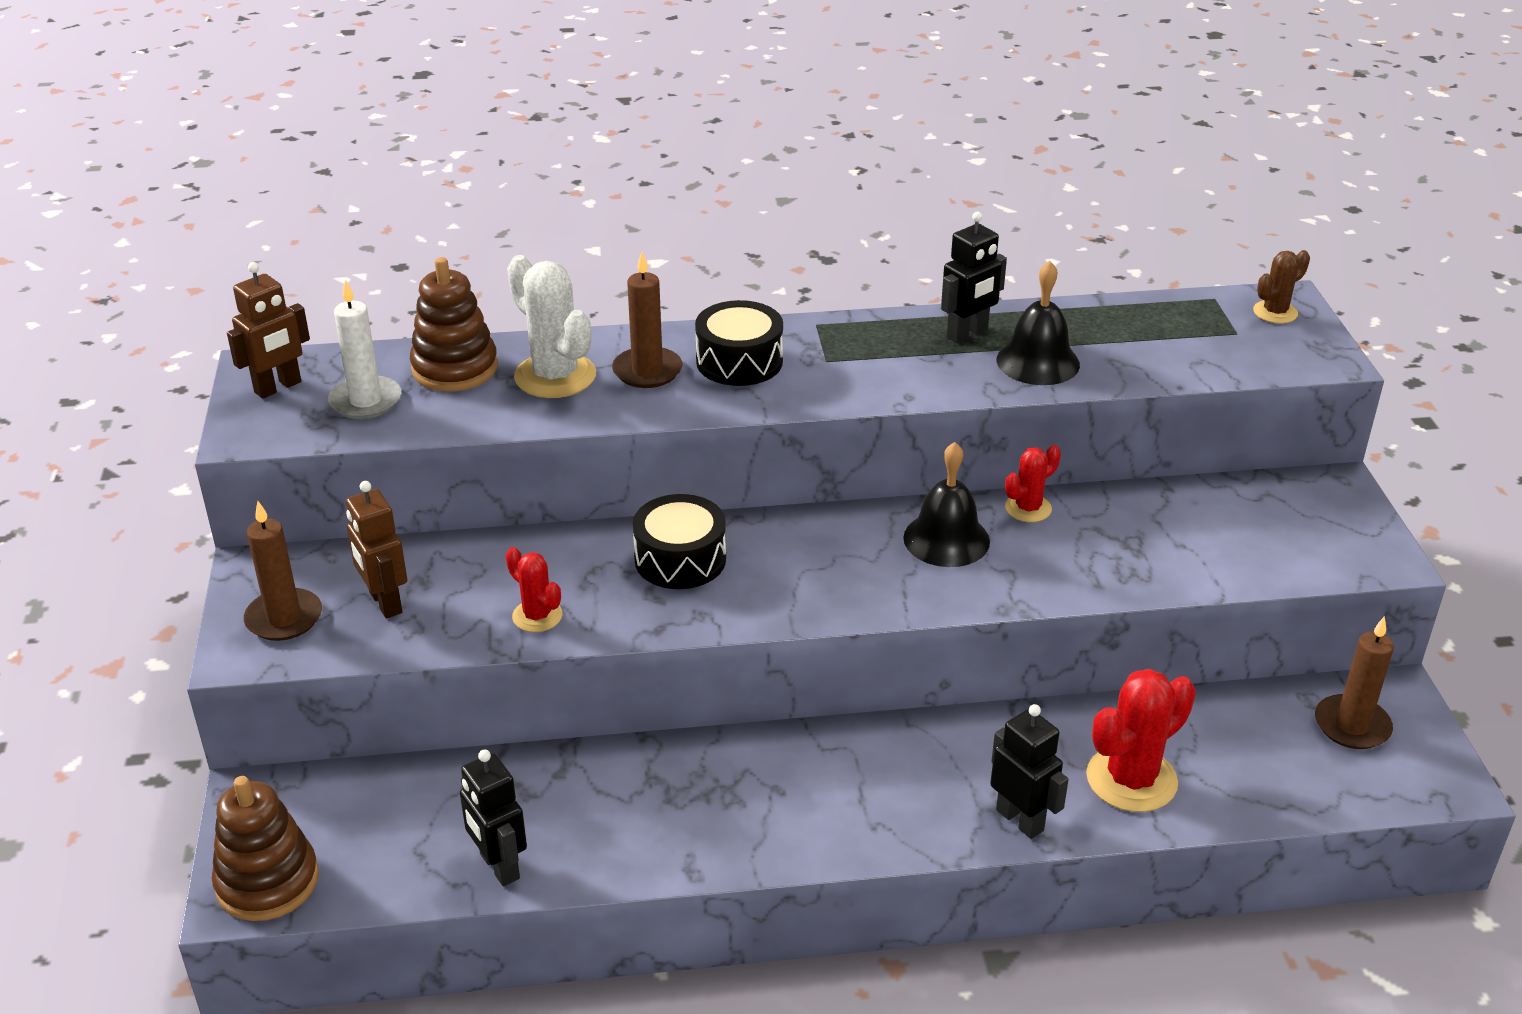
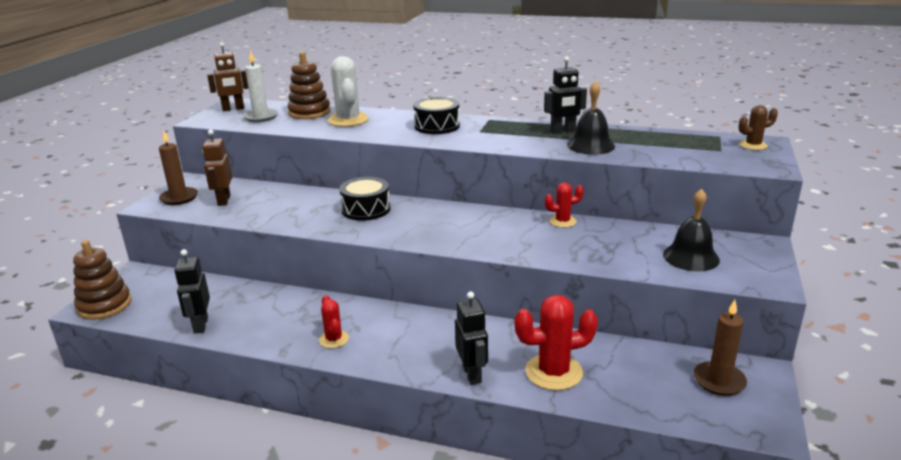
camera: 25 degrees right, 10 degrees down
red cactus [506,547,563,632] -> red cactus moved to [319,295,349,348]
brown candle [612,252,682,388] -> none
black bell [903,442,990,567] -> black bell moved to [663,189,720,271]

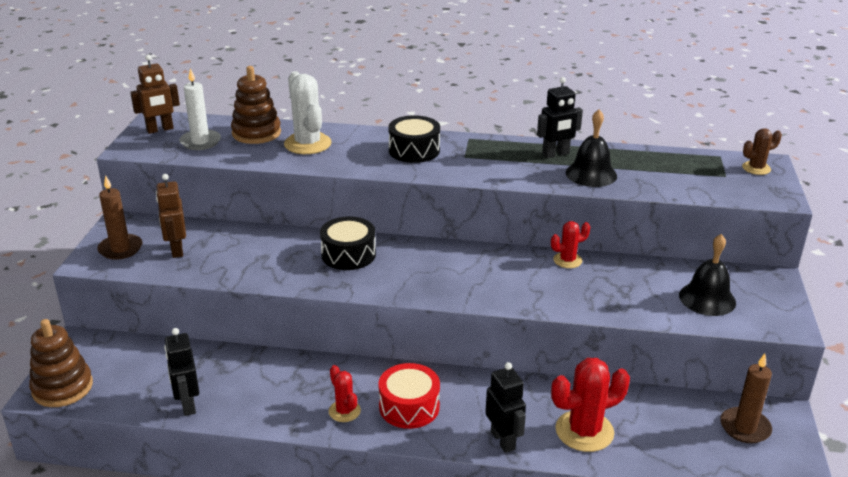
camera: 10 degrees left, 5 degrees up
none -> red drum [378,363,440,429]

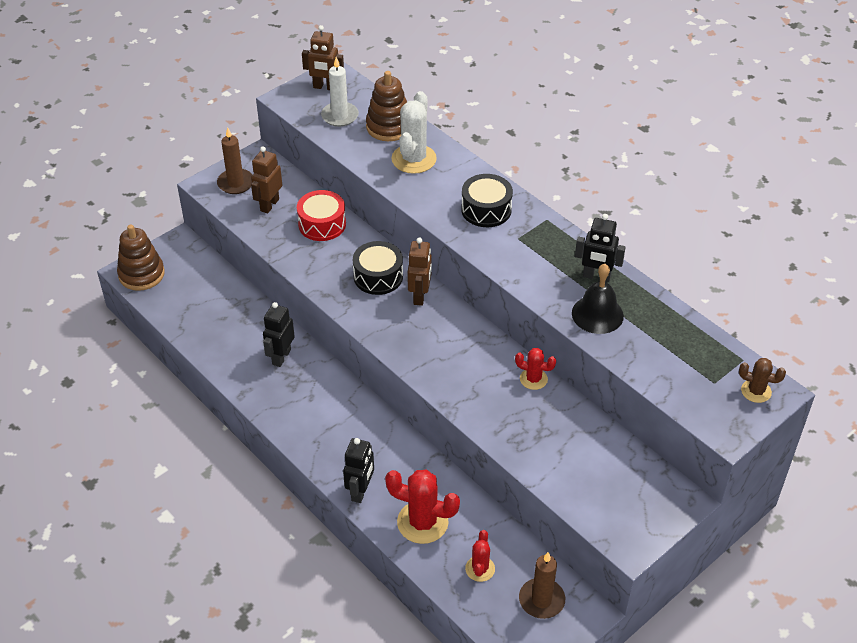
camera: 40 degrees right, 15 degrees up
black robot [164,328,199,416] -> black robot moved to [263,302,295,367]
red cactus [329,365,361,422] -> red cactus moved to [465,530,495,582]
red drum [378,363,440,429] -> red drum moved to [297,190,346,241]
black bell [679,234,736,316] -> none
none -> brown robot [407,237,432,306]

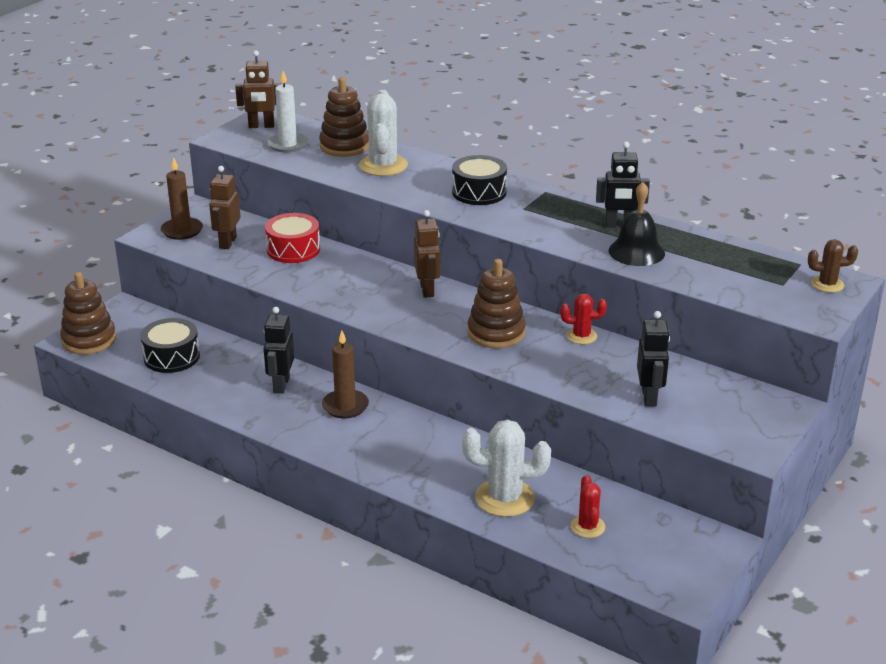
camera: 15 degrees left, 15 degrees down
black robot [343,438,374,503] -> black robot moved to [637,311,670,407]
black drum [353,241,403,295] -> black drum moved to [140,318,200,373]
red cactus [385,470,460,544] -> white cactus [462,420,551,517]
brown candle [519,552,565,619] -> brown candle moved to [322,331,369,419]
none -> brown stacking toy [467,259,526,349]

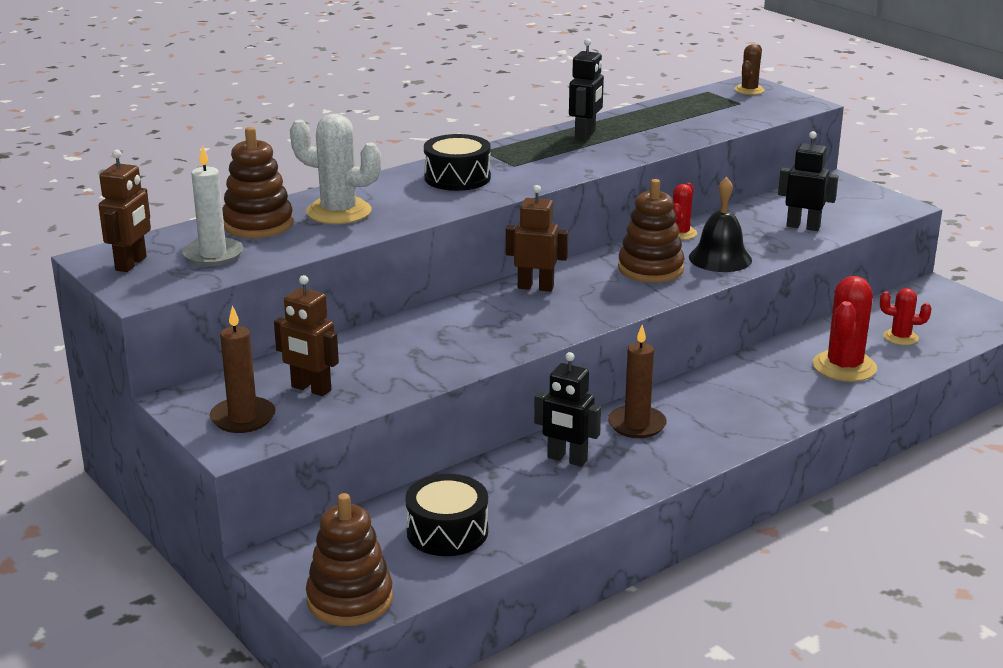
camera: 70 degrees left, 5 degrees down
red drum [265,213,320,263] -> none
white cactus [462,420,551,517] -> red cactus [813,276,877,382]
black bell [609,182,665,266] -> black bell moved to [689,177,752,272]

